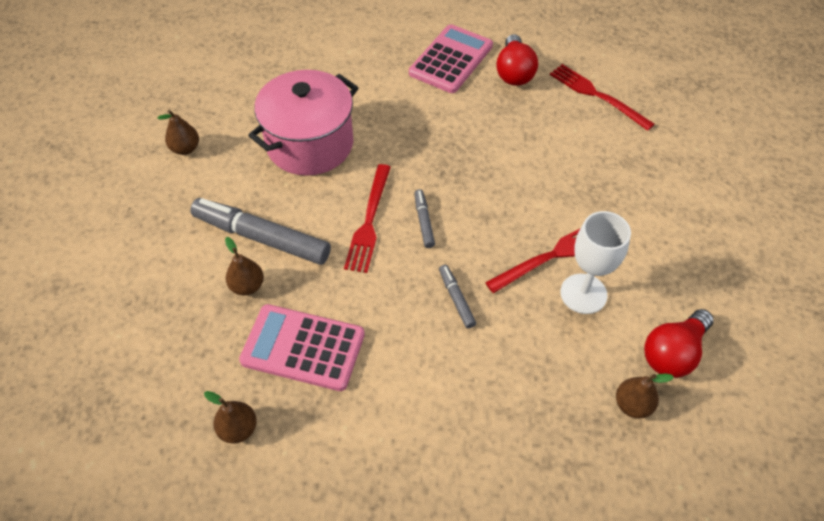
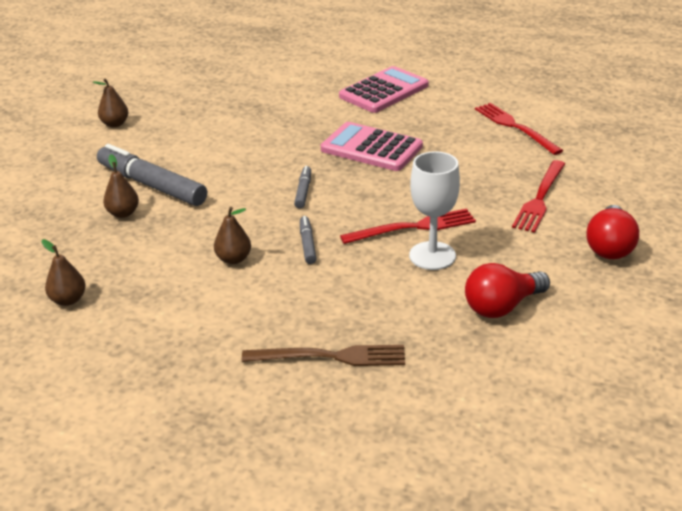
camera: 15 degrees right, 20 degrees down
pink calculator [239,304,365,391] -> pink calculator moved to [321,122,423,171]
pink pot [248,70,358,176] -> none
red fork [344,164,391,273] -> red fork moved to [512,160,565,233]
red light bulb [496,34,538,86] -> red light bulb moved to [587,205,639,259]
brown pear [616,373,674,419] -> brown pear moved to [214,207,251,264]
none -> brown fork [242,345,405,366]

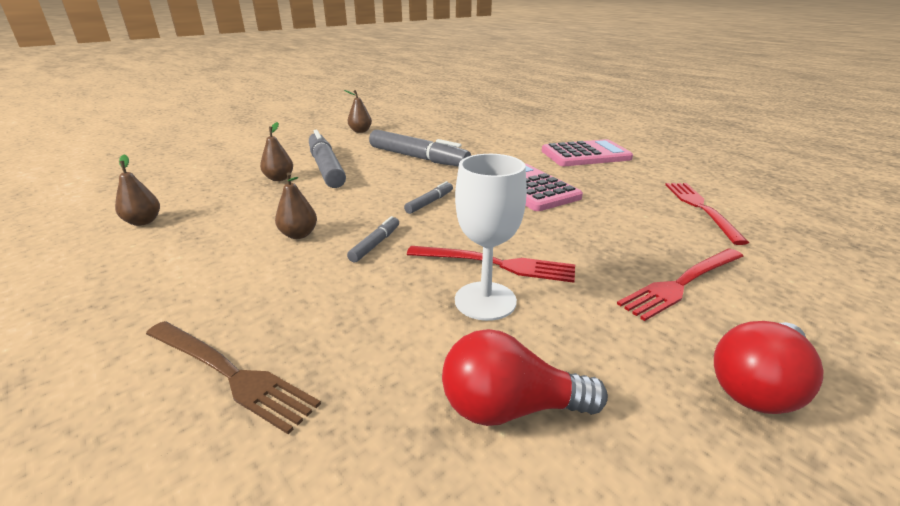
camera: 30 degrees right, 5 degrees down
none -> grey marker [369,130,471,167]

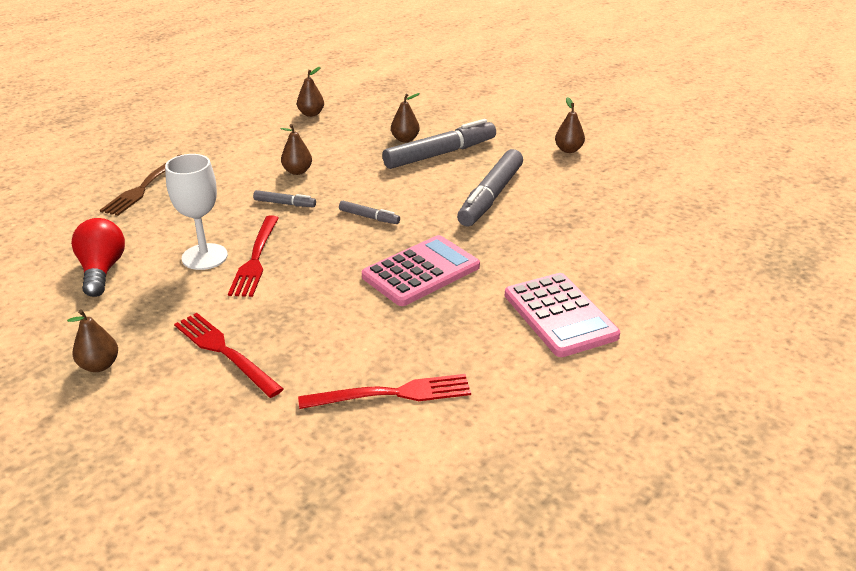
camera: 80 degrees right, 5 degrees up
red light bulb [714,321,823,414] -> brown pear [67,309,118,372]

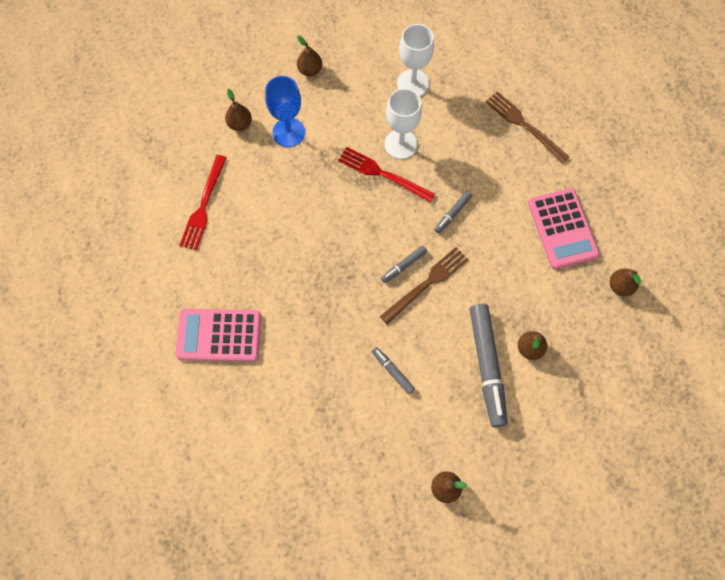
camera: 115 degrees right, 35 degrees up
red light bulb [71,218,125,297] -> white goblet [397,24,434,96]
red fork [174,313,284,398] -> blue goblet [265,76,305,147]
brown pear [280,124,312,175] -> brown pear moved to [225,89,252,131]
pink calculator [362,235,480,306] -> pink calculator moved to [528,188,600,269]
grey marker [457,149,523,227] -> grey marker [372,347,415,394], size x0.47
none -> brown fork [380,247,469,325]

